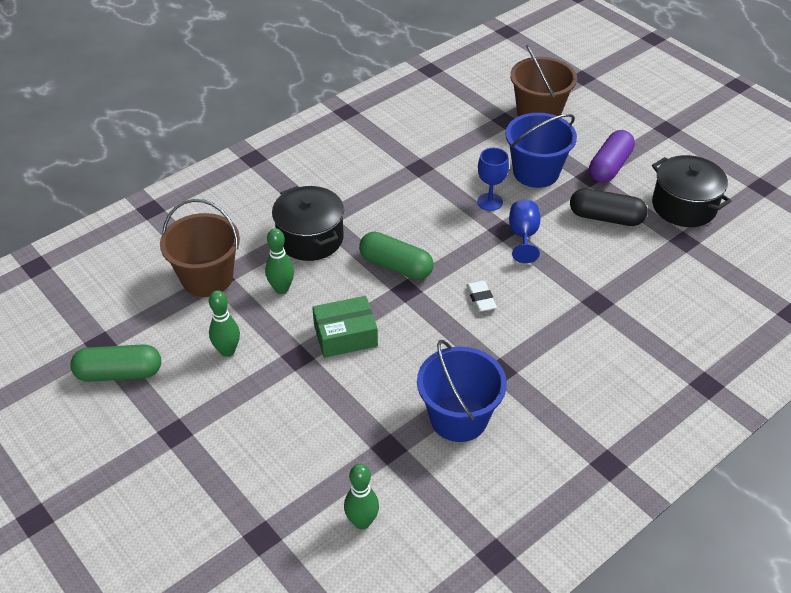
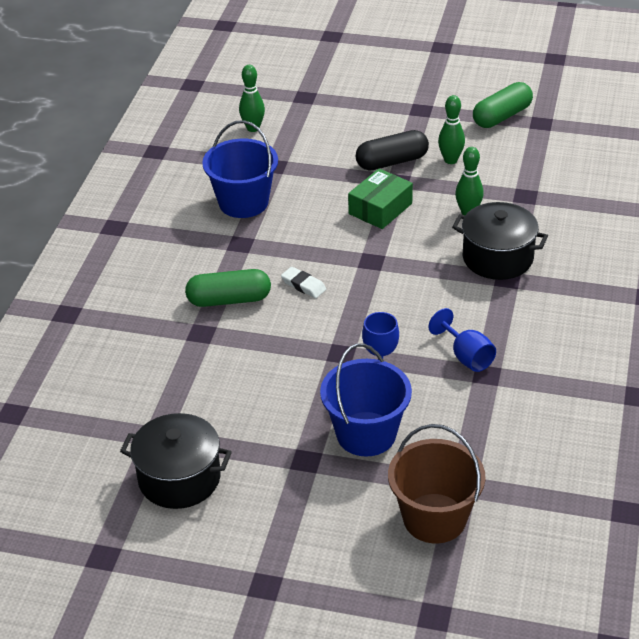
camera: 145 degrees right, 5 degrees down
brown bucket [160,199,240,297] -> none
green capsule [359,232,433,280] -> green capsule moved to [185,269,271,307]
blue goblet [509,200,540,263] -> blue goblet moved to [428,308,496,372]
black capsule [570,188,648,226] -> black capsule moved to [356,130,429,170]
purple capsule [589,130,635,183] -> none

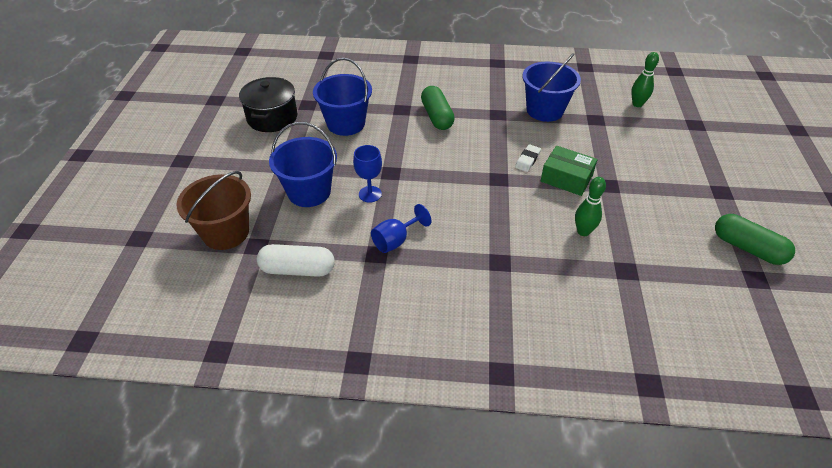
camera: 80 degrees right, 5 degrees up
white eraser [281,267,326,298] -> white eraser moved to [515,144,541,172]
black capsule [356,130,429,170] -> none
green bowling pin [438,95,465,164] -> none
black pot [452,202,548,280] -> none
none -> white capsule [257,244,335,277]
none -> blue bucket [313,58,372,136]

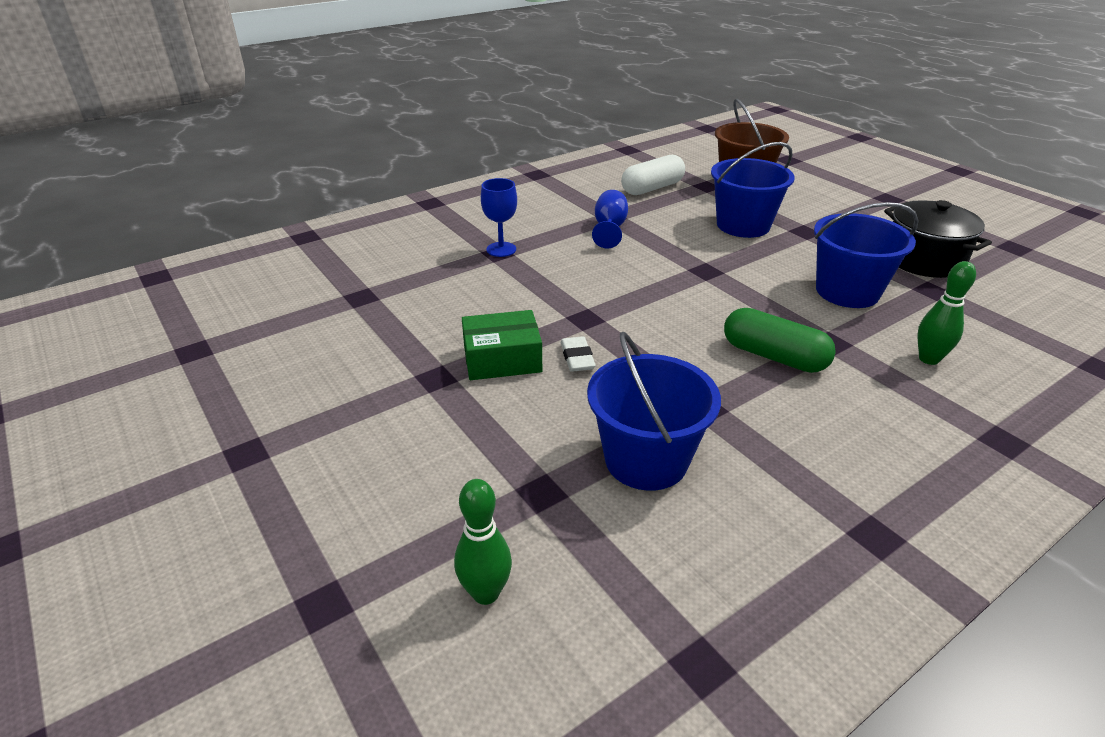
camera: 140 degrees right, 10 degrees down
blue goblet [353,145,382,203] -> blue goblet moved to [481,178,517,257]
green bowling pin [575,177,606,236] -> green bowling pin moved to [918,261,976,365]
green capsule [715,214,795,265] -> none

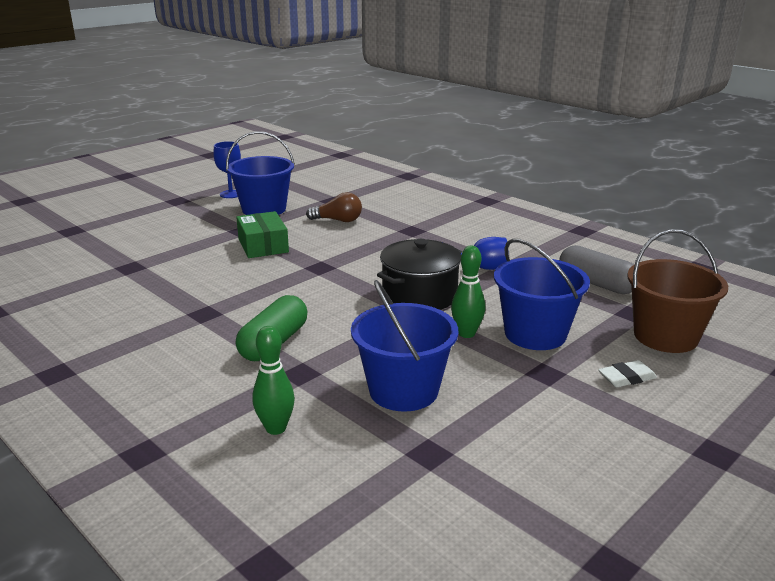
camera: 80 degrees right, 10 degrees down
green bowling pin [454,479,512,605] -> green bowling pin moved to [451,246,485,338]
blue goblet [481,178,517,257] -> blue goblet moved to [213,141,241,198]
white eraser [561,336,596,372] -> white eraser moved to [598,360,657,387]
blue bucket [587,332,721,491] -> blue bucket moved to [226,131,295,215]
white capsule [621,155,685,195] -> grey capsule [559,245,635,294]
black pot [884,200,992,278] -> black pot moved to [377,239,462,310]
none -> brown light bulb [306,192,362,222]

